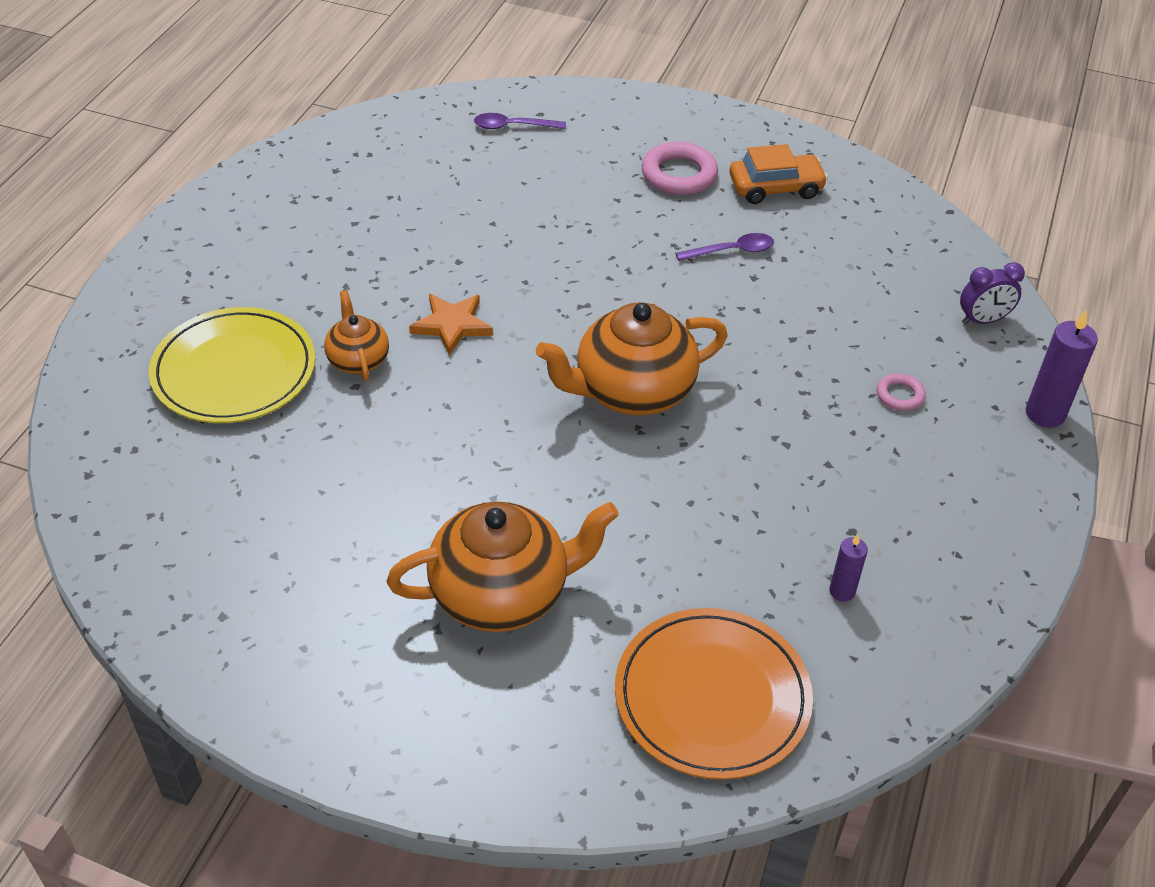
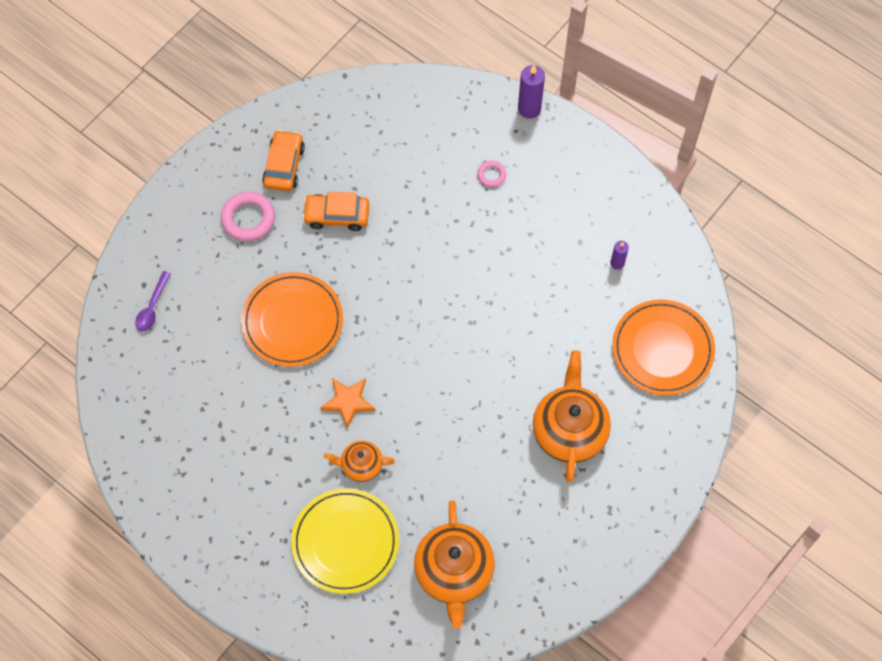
camera: 70 degrees left, 20 degrees up
orange teapot [536,302,728,415] -> orange teapot moved to [414,500,495,629]
purple spoon [676,233,774,261] -> orange car [302,192,369,231]
purple clock [960,262,1025,324] -> none
none -> orange plate [241,272,343,367]

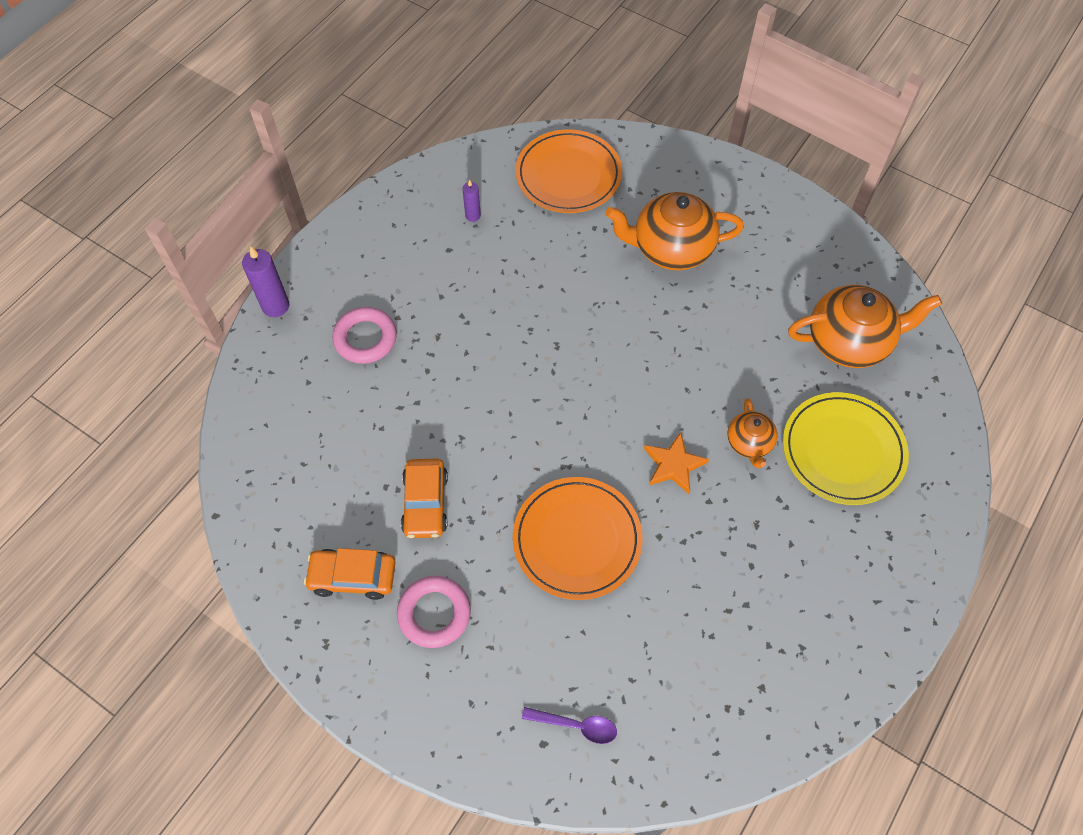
camera: 95 degrees left, 5 degrees down
pink ring [477,161,506,187] -> pink ring [332,307,397,364], size x1.84

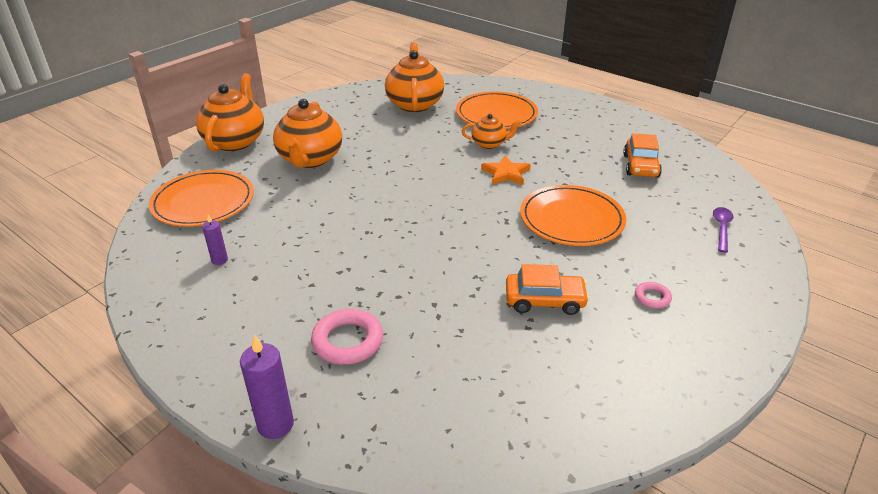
camera: 85 degrees left, 25 degrees down
orange car [304,548,396,600] -> orange car moved to [623,133,662,177]
pink ring [397,576,471,648] -> pink ring [635,282,672,308], size x0.54
yellow plate [783,392,909,505] -> orange plate [456,91,538,129]
none -> orange teapot [196,73,264,152]

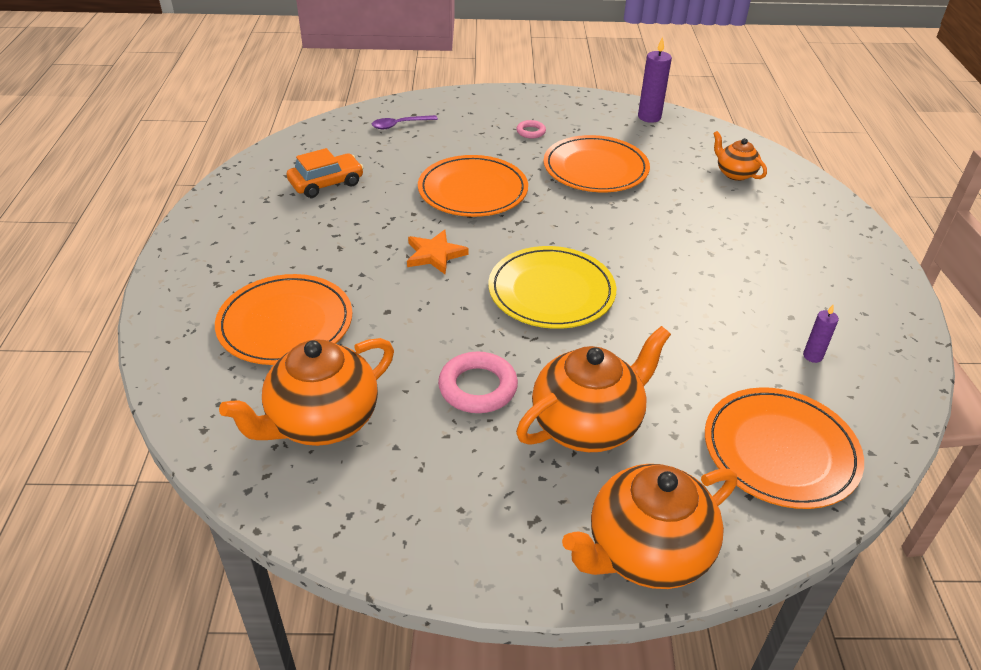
camera: 130 degrees left, 5 degrees up
purple candle [240,335,294,439] -> purple candle moved to [638,37,672,123]
pink ring [311,309,383,365] -> pink ring moved to [438,351,518,413]
orange teapot [462,114,521,149] -> orange teapot moved to [713,131,767,181]
orange car [506,264,589,315] -> orange plate [544,135,650,192]
none -> yellow plate [488,246,616,329]

